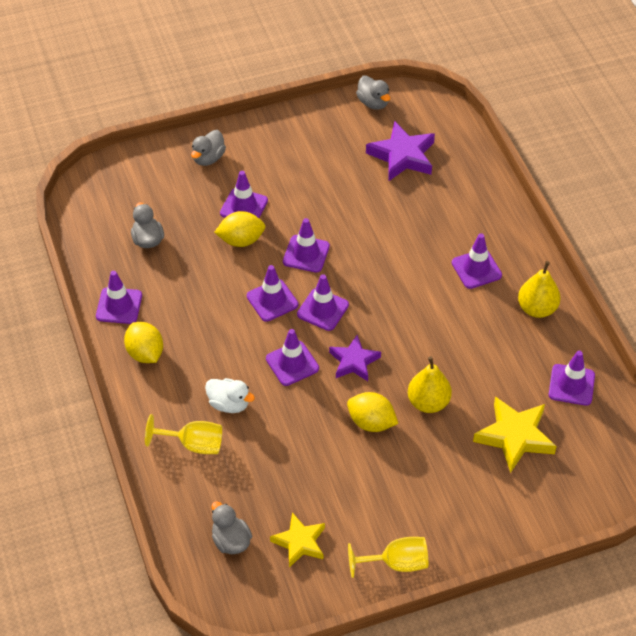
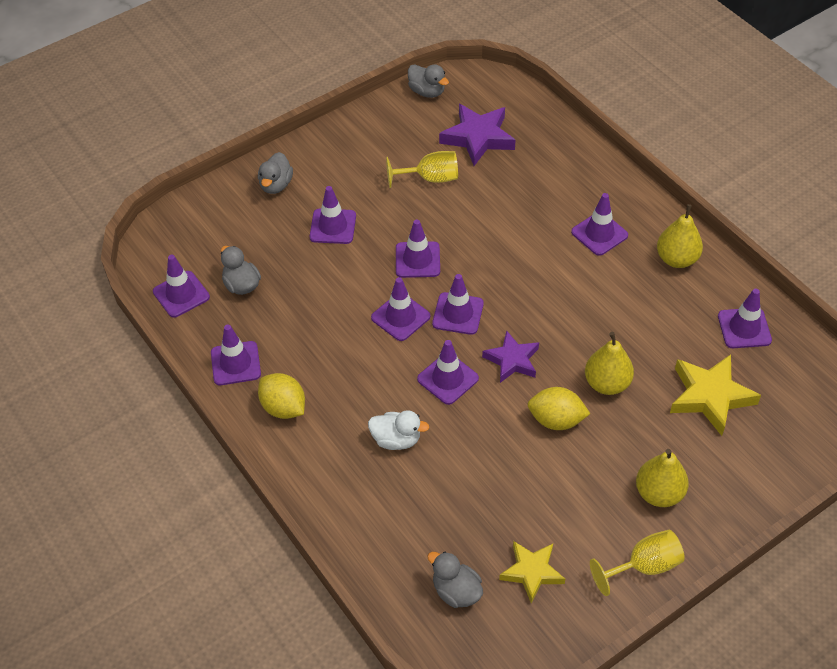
camera: 15 degrees left, 0 degrees up
yellow goblet [145,414,222,454] -> yellow goblet moved to [386,151,458,188]
yellow lemon [214,211,265,247] -> none
none -> purple traffic cone [153,255,210,318]
none -> yellow pear [636,449,689,507]

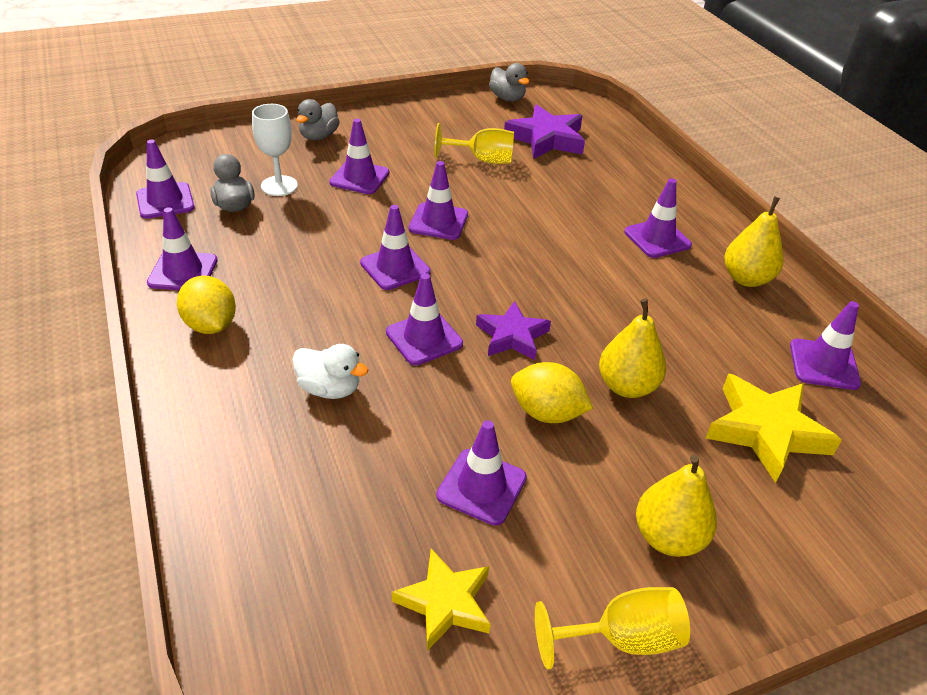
camera: 10 degrees right, 10 degrees down
grey duck [427,551,483,608] -> none
purple traffic cone [432,274,484,335] -> purple traffic cone moved to [436,420,527,526]
none -> white goblet [252,104,298,196]

